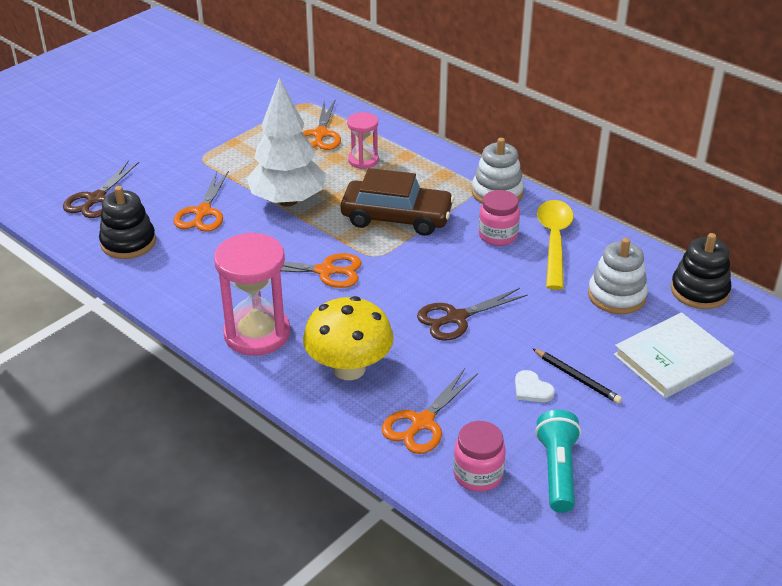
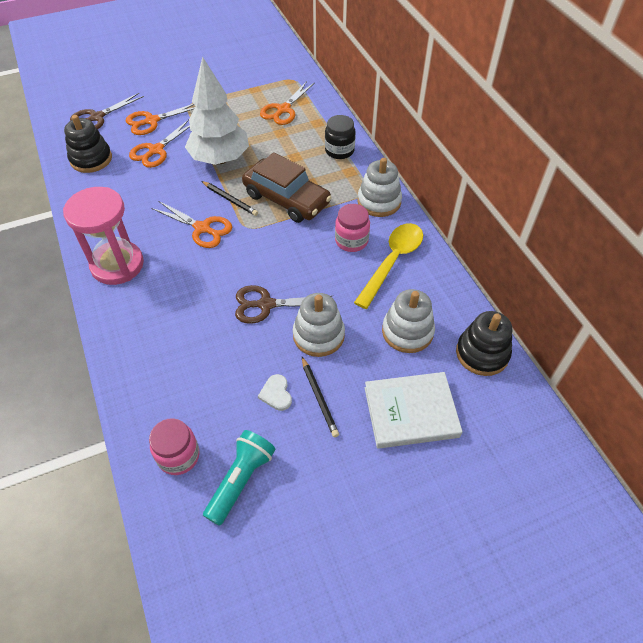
camera: 25 degrees right, 15 degrees up
yellow mushroom [303,296,394,380] -> none
pink hourglass [347,112,379,169] -> none
orange scissors [381,368,478,454] -> orange scissors moved to [126,104,195,135]
none -> black pencil [201,181,258,216]
none -> white stacking toy [293,293,345,357]
none -> black jar [325,115,355,159]

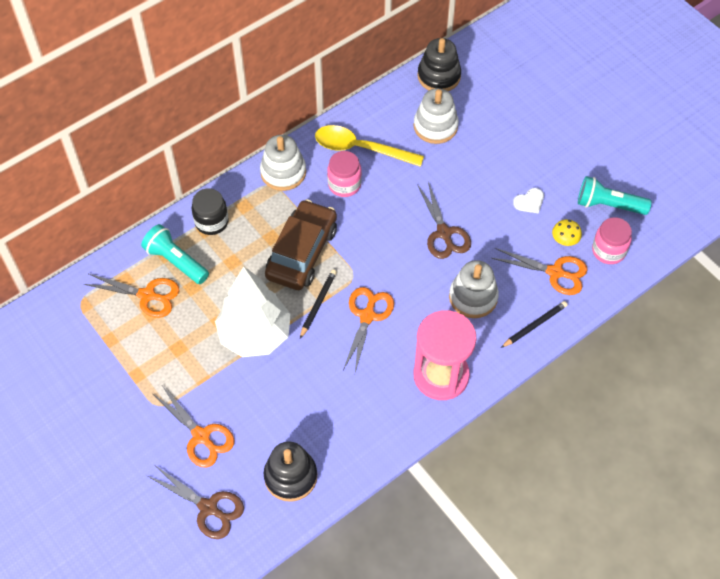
camera: 105 degrees left, 5 degrees up
orange scissors [129,119,190,168] -> orange scissors moved to [492,248,587,295]
white stacking toy [293,293,345,357] -> white stacking toy moved to [449,260,499,318]
black pencil [302,357,339,437] -> black pencil moved to [501,301,568,348]
white book [365,372,463,449] -> none
none -> turquoise flashlight [141,224,209,284]
none -> yellow mushroom [552,219,582,246]

